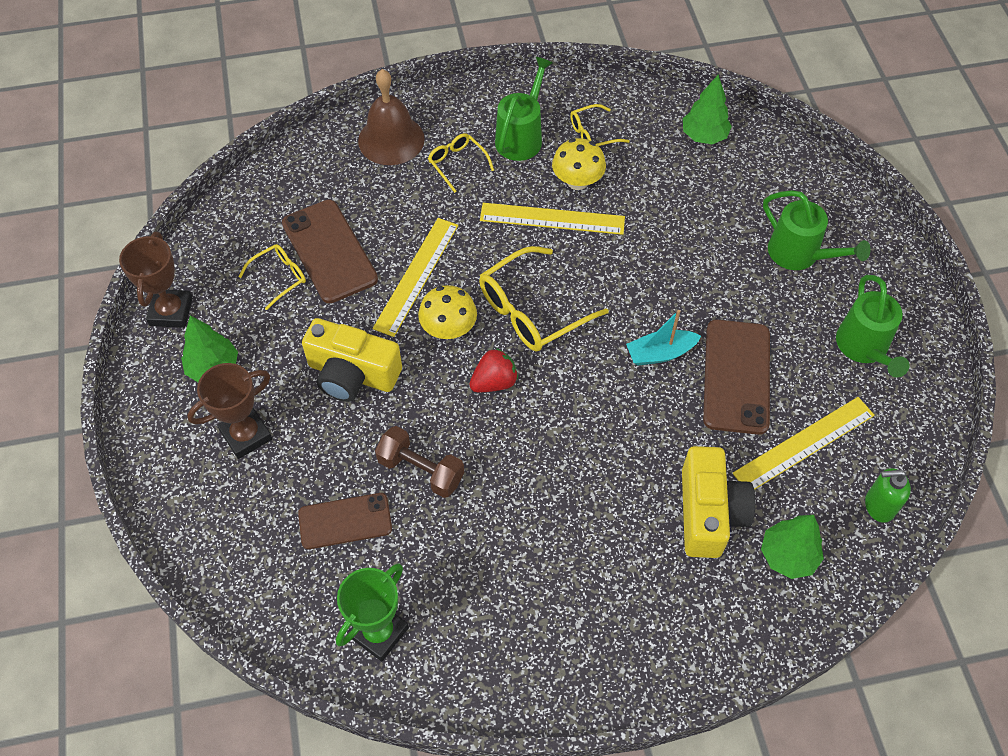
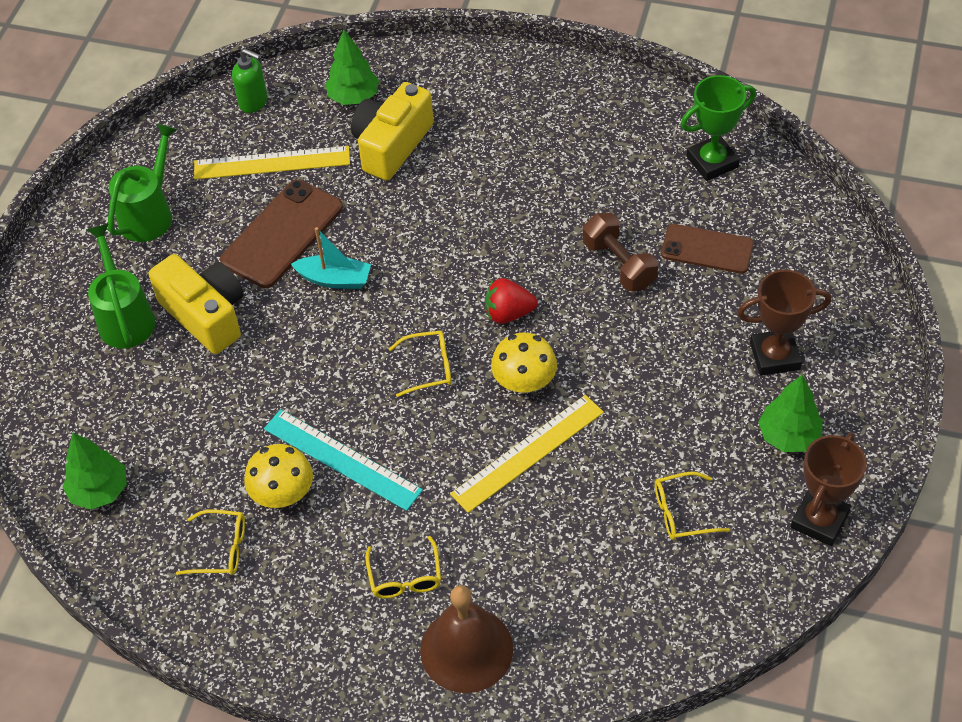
camera: 150 degrees left, 5 degrees down
brown phone [282,200,378,303] -> none
yellow camera [302,318,402,402] -> yellow camera moved to [149,254,244,354]
yellow glasses [479,246,609,352] -> yellow glasses [389,331,452,397], size x0.55
yellow ruler [480,203,625,235] -> turquoise ruler [264,409,423,511]
green watering can [495,57,553,161] -> none

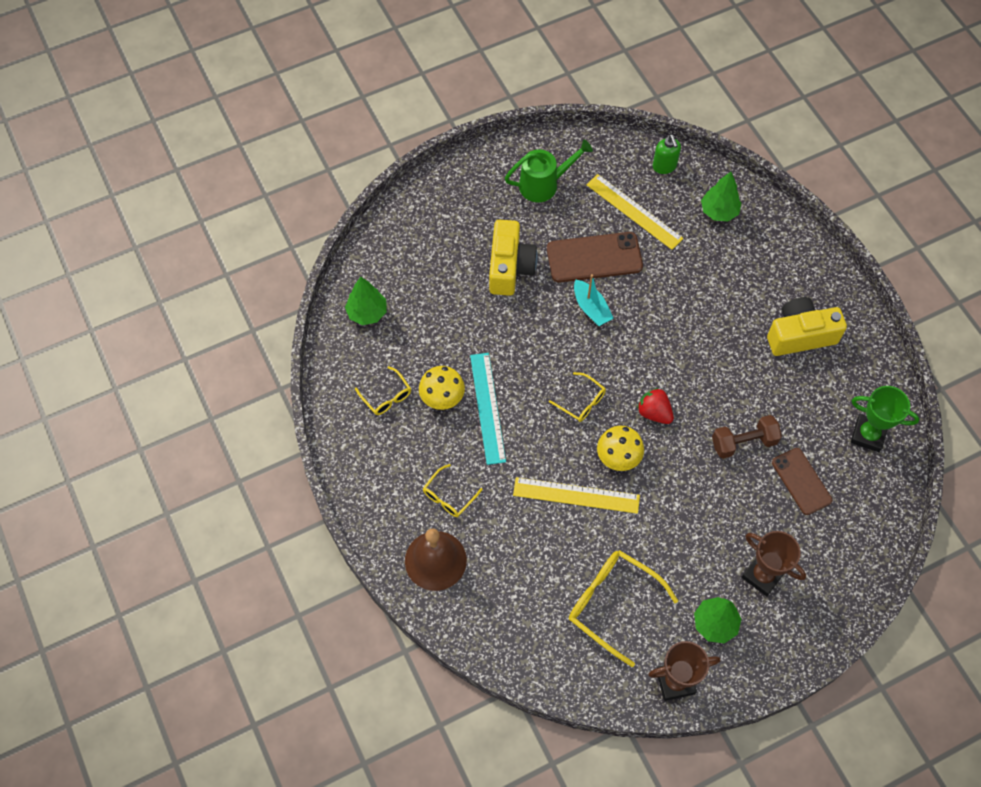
camera: 45 degrees right, 10 degrees up
green watering can [87,224,156,348] -> none
yellow camera [351,82,434,180] -> yellow camera moved to [767,297,847,356]
brown dumbbell [583,213,658,291] -> brown dumbbell turned 60 degrees clockwise [712,415,782,459]
yellow glasses [655,472,730,540] -> yellow glasses [569,550,678,667], size x1.83

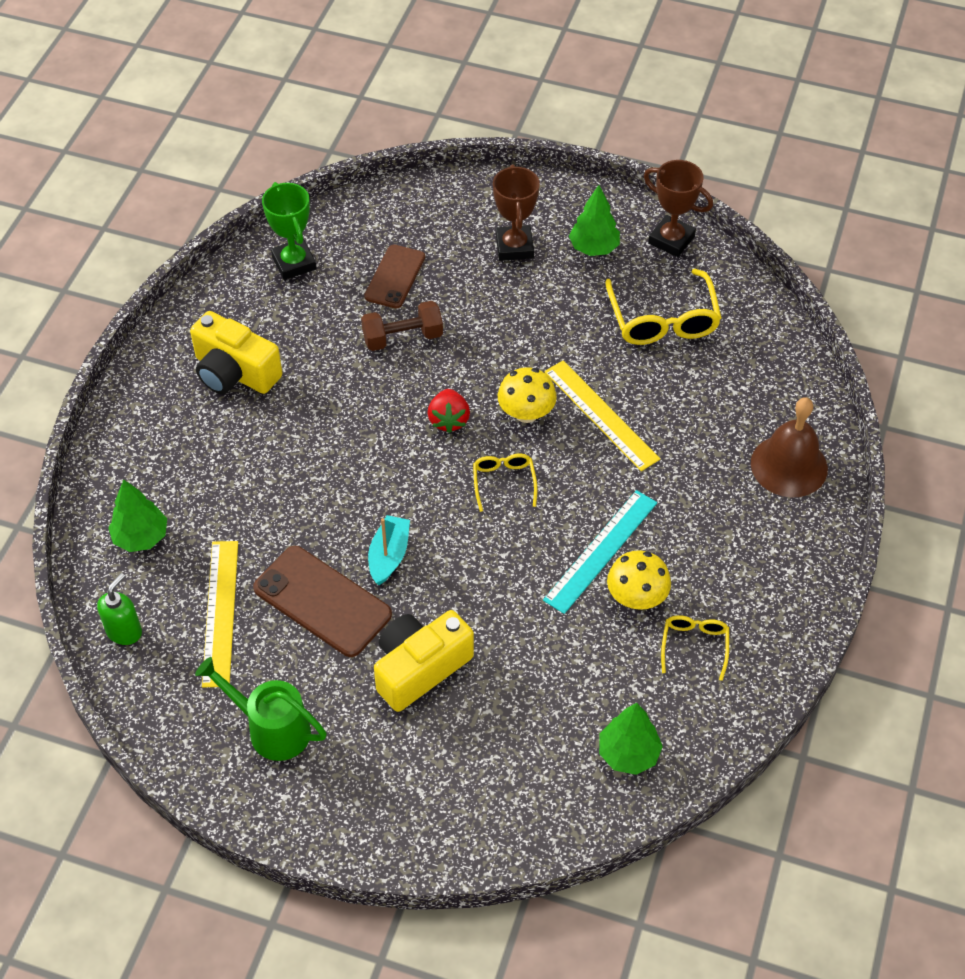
camera: 135 degrees left, 10 degrees down
yellow glasses [423,464,483,517] -> none
brown dumbbell [712,415,782,459] -> brown dumbbell turned 45 degrees counterclockwise [361,301,443,351]

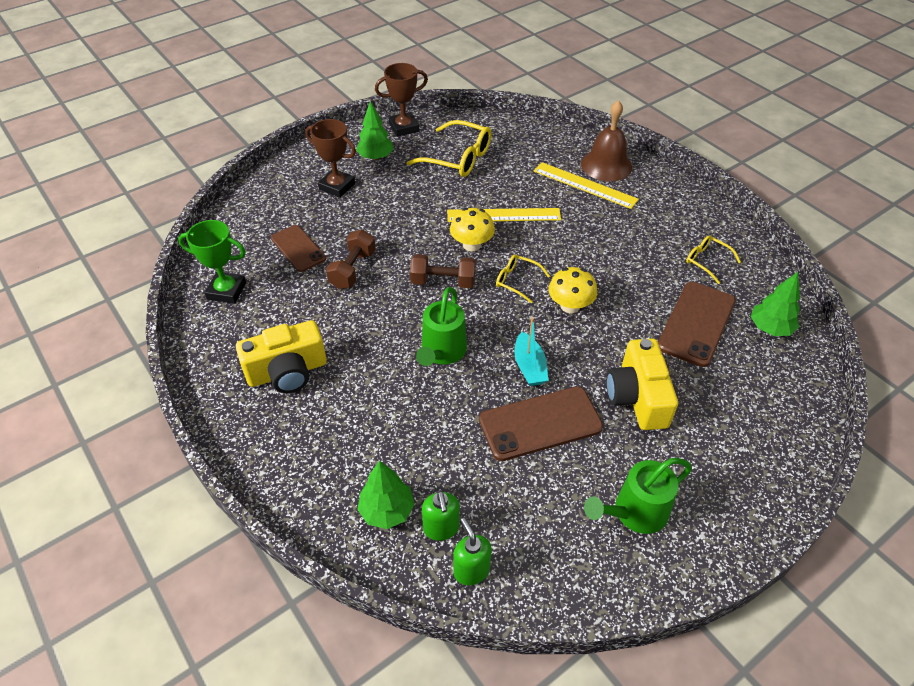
camera: 55 degrees left, 5 degrees down
yellow ruler [202,541,238,687] -> yellow ruler moved to [534,162,639,209]
turquoise boat [368,515,410,585] -> turquoise boat turned 150 degrees counterclockwise [514,317,549,386]
red strawberry [428,389,470,433] -> brown dumbbell [410,254,476,288]
turquoise ruler [543,490,657,614] -> none
yellow mushroom [607,550,671,610] -> yellow mushroom moved to [549,267,597,313]
none -> green watering can [416,287,467,366]
none -> green soap dispenser [422,490,460,541]
none -> brown phone [658,282,736,367]

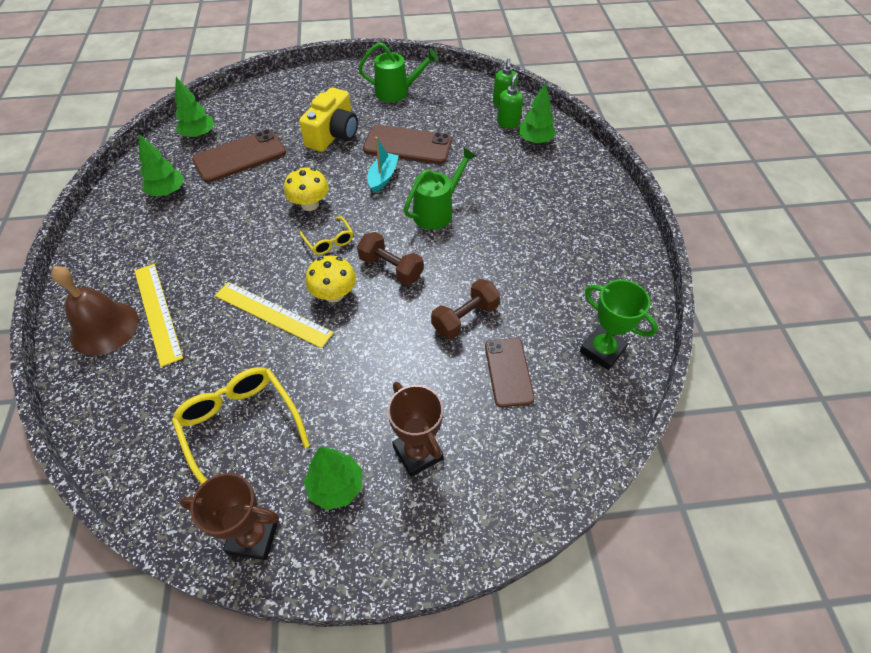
camera: 150 degrees left, 5 degrees up
yellow camera [236,320,327,393] -> none
yellow glasses [686,235,741,284] -> green tree [139,134,184,196]

